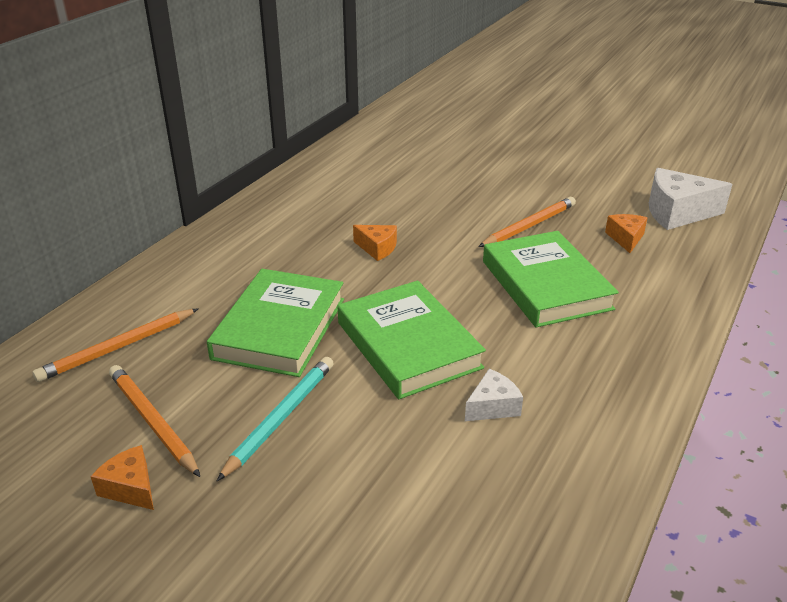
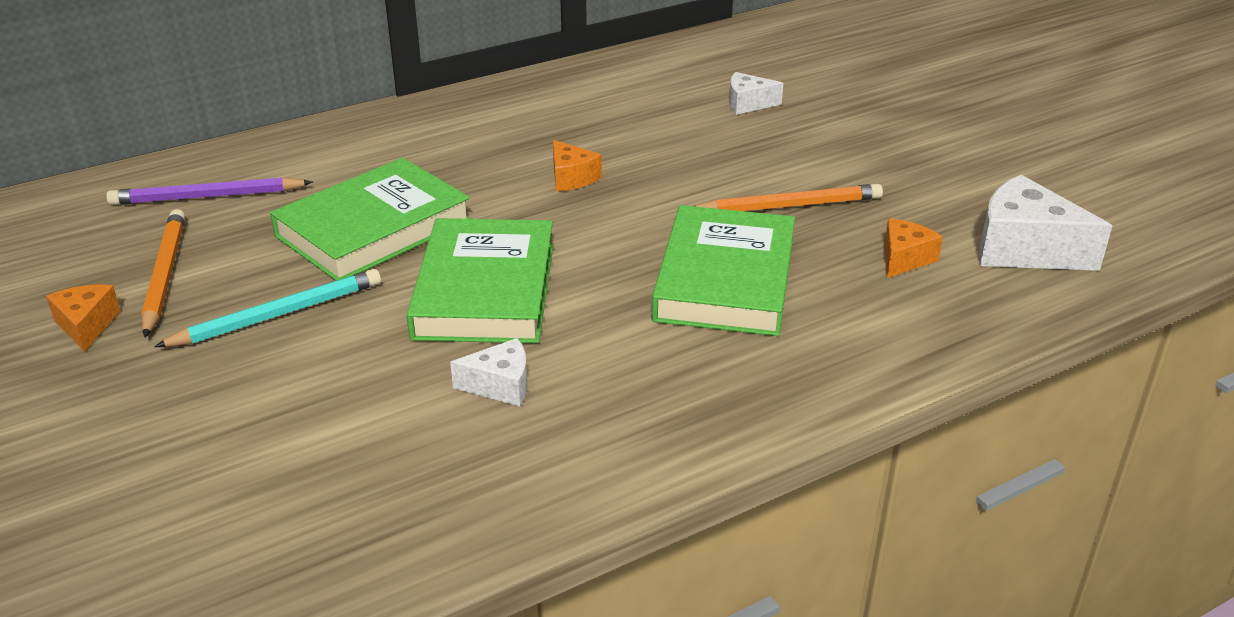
camera: 30 degrees right, 0 degrees up
orange pencil [32,308,199,382] -> purple pencil [106,177,313,205]
none -> white cheese [729,72,783,115]

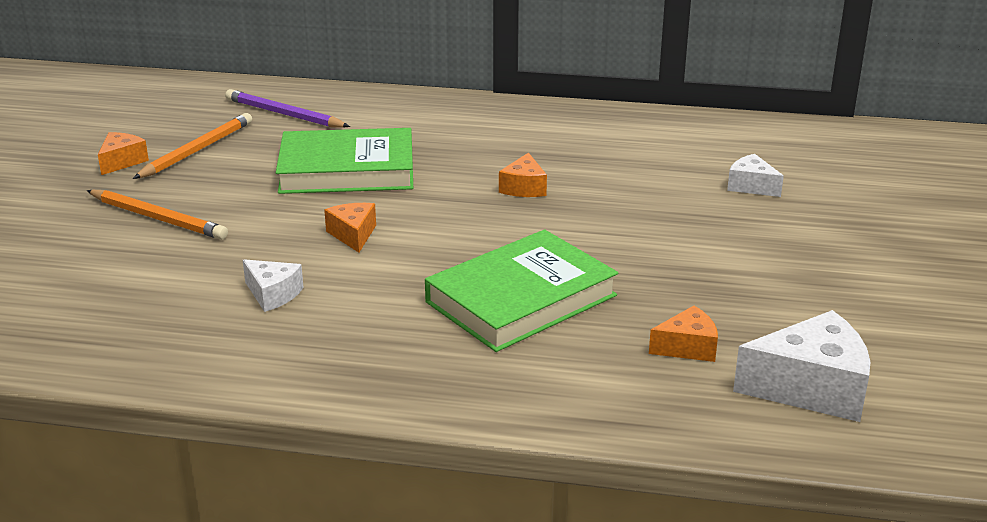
camera: 40 degrees right, 5 degrees down
turquoise pencil [154,269,381,347] -> none
green book [406,218,554,343] -> orange cheese [324,203,376,253]
orange pencil [695,184,883,211] -> orange pencil moved to [87,190,228,240]
white cheese [978,175,1112,271] -> white cheese turned 105 degrees clockwise [733,310,870,422]

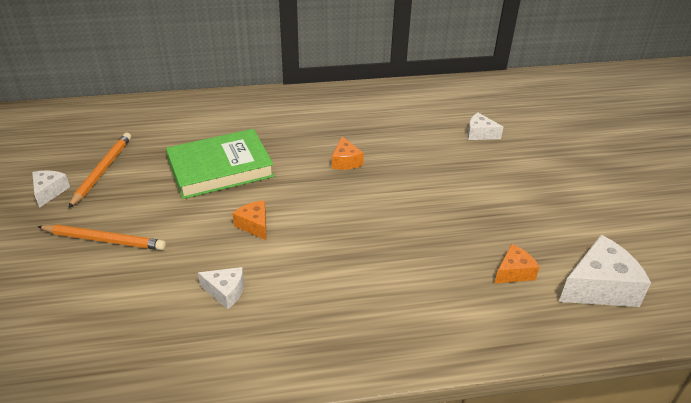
camera: 20 degrees left, 10 degrees up
orange cheese [98,132,149,175] -> white cheese [32,170,70,208]
purple pencil [225,89,350,128] -> none
green book [425,229,618,352] -> none

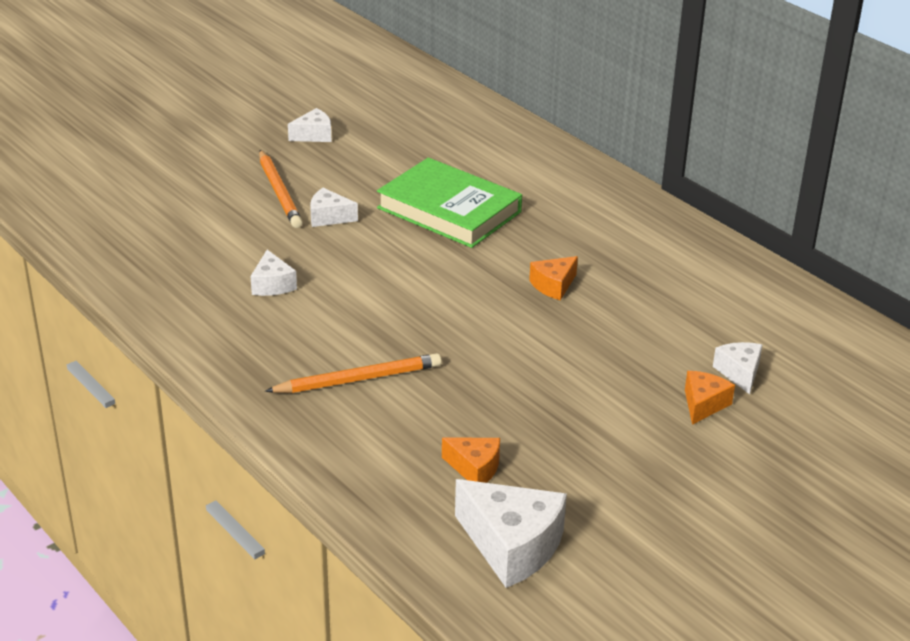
camera: 60 degrees right, 5 degrees down
orange pencil [68,133,131,208] -> orange pencil moved to [265,353,442,393]
orange cheese [232,200,267,240] -> orange cheese moved to [685,371,735,425]
none -> white cheese [310,188,358,227]

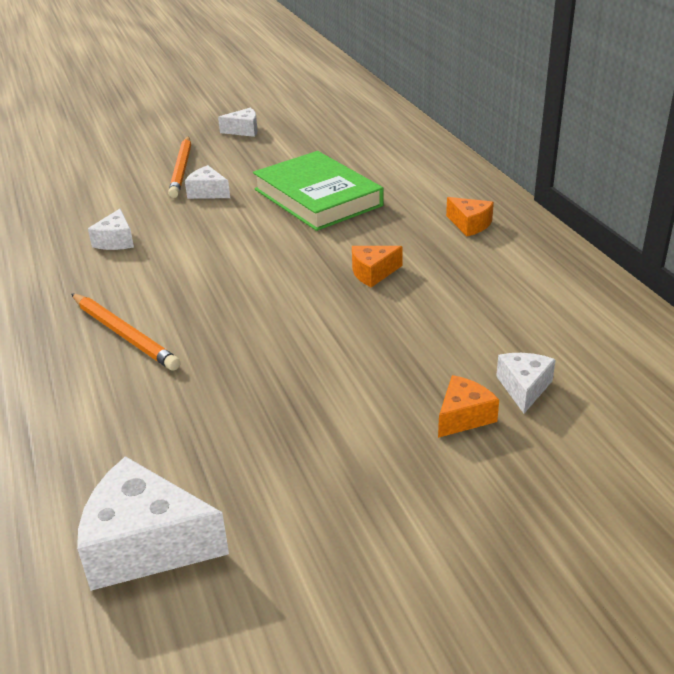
camera: 20 degrees right, 0 degrees up
orange pencil [265,353,442,393] -> orange pencil turned 45 degrees clockwise [71,293,181,371]
orange cheese [442,437,500,483] -> orange cheese moved to [446,197,494,236]
white cheese [455,479,567,588] -> white cheese turned 135 degrees clockwise [77,456,229,591]

